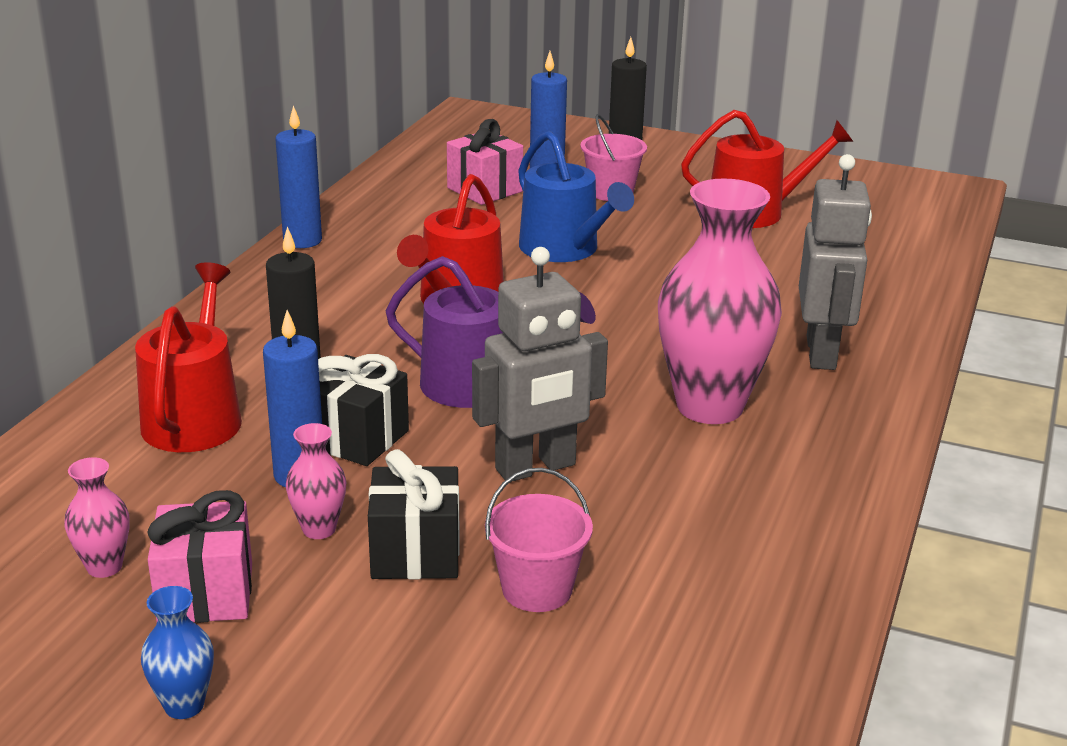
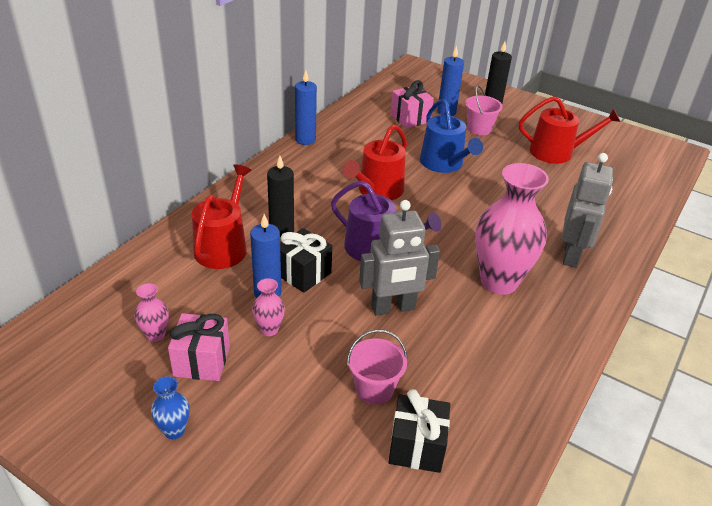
camera: 10 degrees right, 10 degrees up
black gift [368,449,460,579] -> black gift moved to [389,389,450,473]

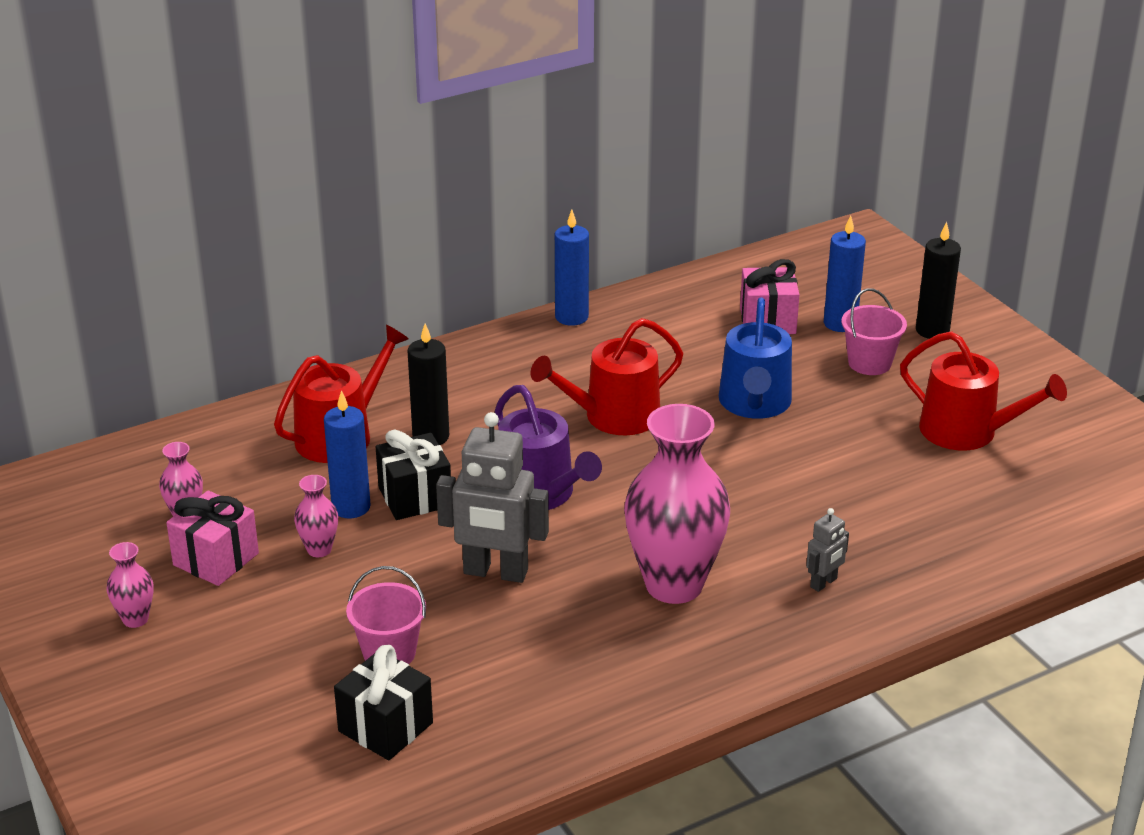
camera: 30 degrees right, 5 degrees down
blue vase [151,376,190,439] -> pink vase [107,542,154,628]
grey robot [562,153,613,268] -> grey robot [806,508,849,592], size x0.48

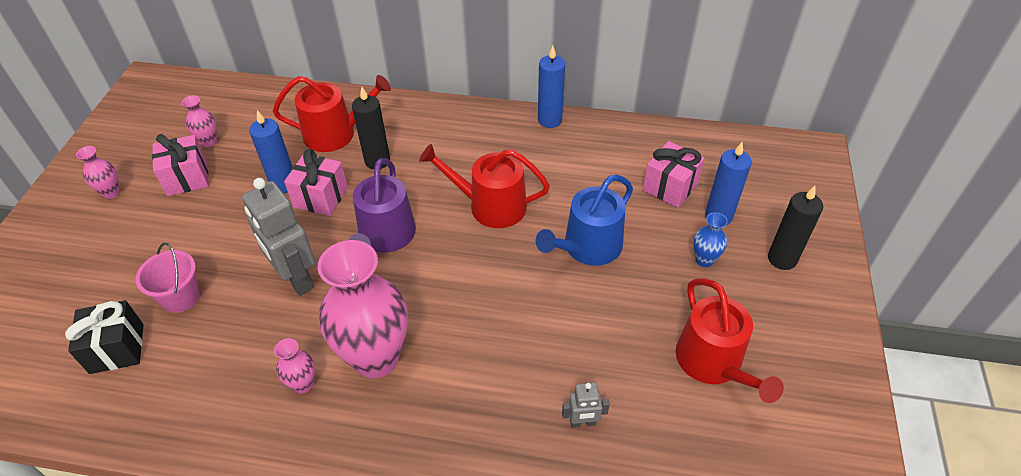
camera: 40 degrees right, 15 degrees up
pink vase [294,475,338,557] -> pink vase moved to [274,338,315,393]
black gift [376,429,451,520] -> pink gift [284,149,348,216]
grey robot [806,508,849,592] -> grey robot moved to [562,383,610,428]
pink bucket [841,288,907,375] -> blue vase [693,212,728,267]

